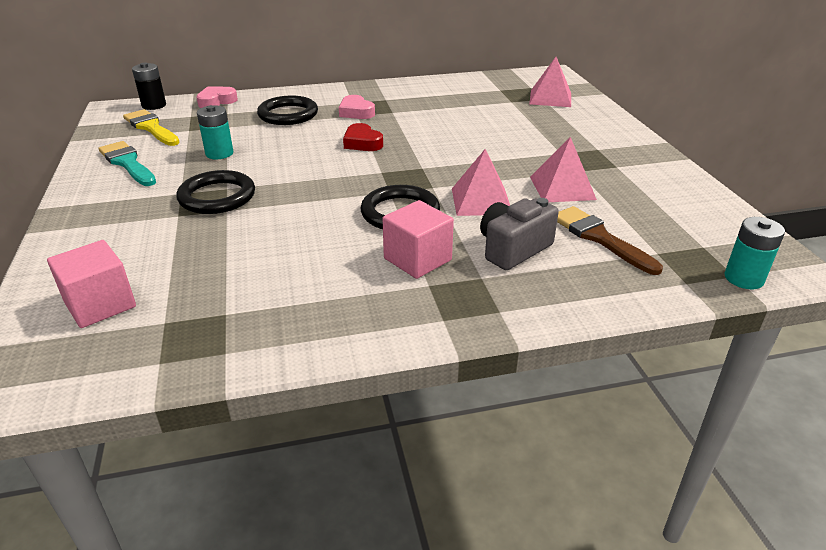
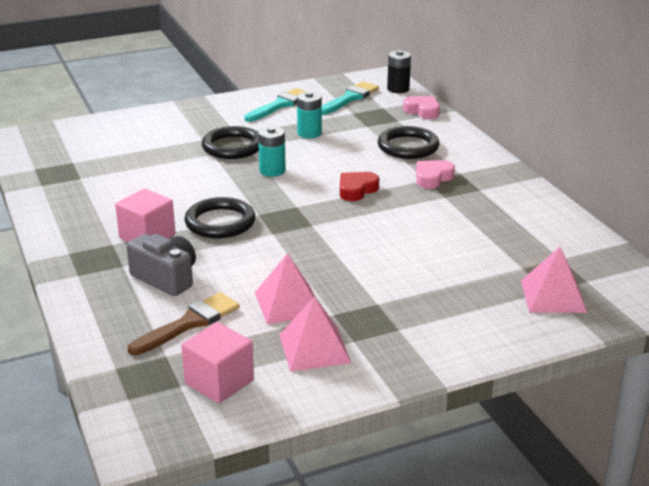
camera: 80 degrees right, 5 degrees down
pink cube [47,240,136,328] -> pink cube moved to [181,322,254,403]
yellow brush [123,109,180,146] -> turquoise brush [322,81,379,115]
pink pyramid [452,149,510,216] -> pink pyramid moved to [279,297,351,371]
turquoise battery [725,217,785,289] -> turquoise battery moved to [258,126,286,177]

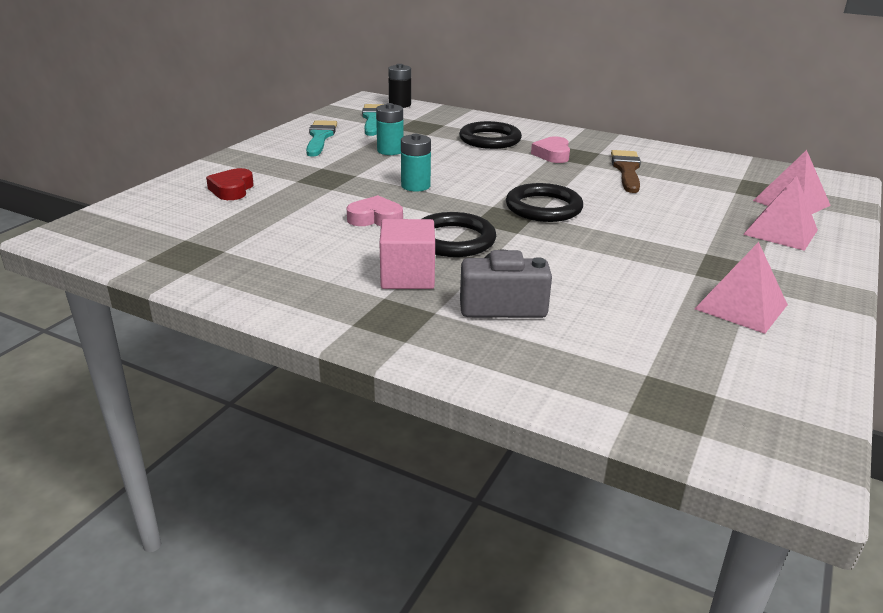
camera: 40 degrees left, 0 degrees up
brown brush [128,292,239,355] -> brown brush moved to [611,150,641,193]
pink cube [181,322,254,403] -> none
black ring [202,126,259,159] -> black ring moved to [506,183,583,222]
pink pyramid [255,253,315,324] -> pink pyramid moved to [743,176,818,251]
red heart [340,172,379,201] -> red heart moved to [206,168,254,200]
pink heart [403,96,440,119] -> pink heart moved to [346,195,403,226]

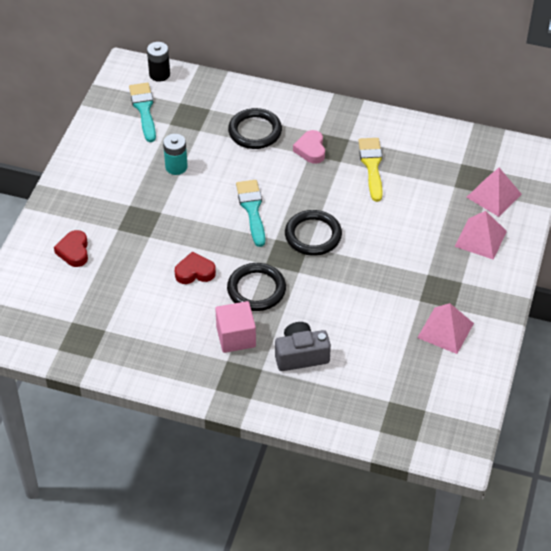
camera: 10 degrees left, 20 degrees up
turquoise brush [306,120,337,156] -> turquoise brush moved to [236,180,265,247]
pink heart [346,195,403,226] -> red heart [175,251,216,284]
turquoise battery [401,134,431,192] -> none
brown brush [611,150,641,193] -> yellow brush [358,138,383,202]

